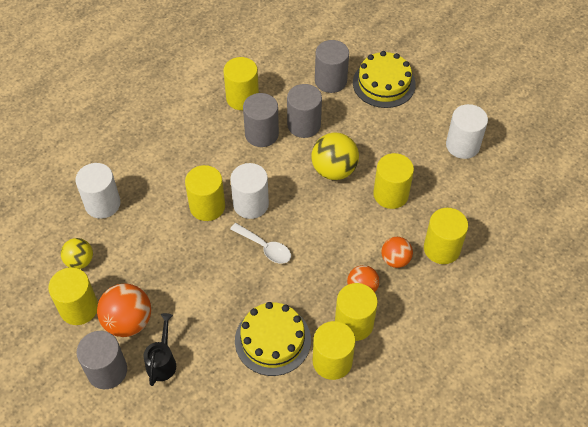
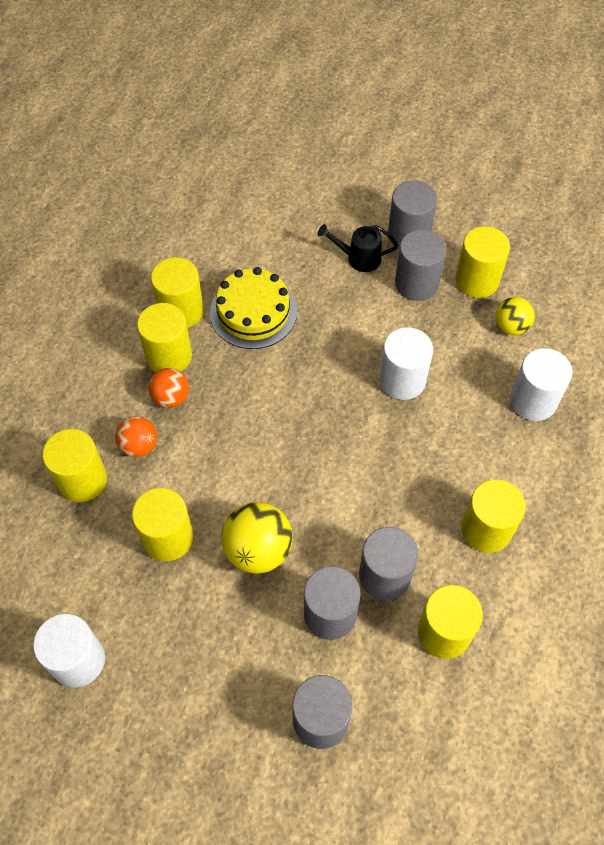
camera: 160 degrees right, 5 degrees up
orange ball [97,283,151,337] -> grey cylinder [395,229,447,301]
black watering can [144,313,176,386] -> black watering can turned 105 degrees clockwise [318,224,398,272]
yellow cylinder [185,165,225,221] -> yellow cylinder moved to [461,479,526,553]
white cylinder [230,163,269,219] -> white cylinder moved to [379,327,433,400]
white spoon [230,223,291,264] -> none
yellow cake [353,51,416,108] -> none

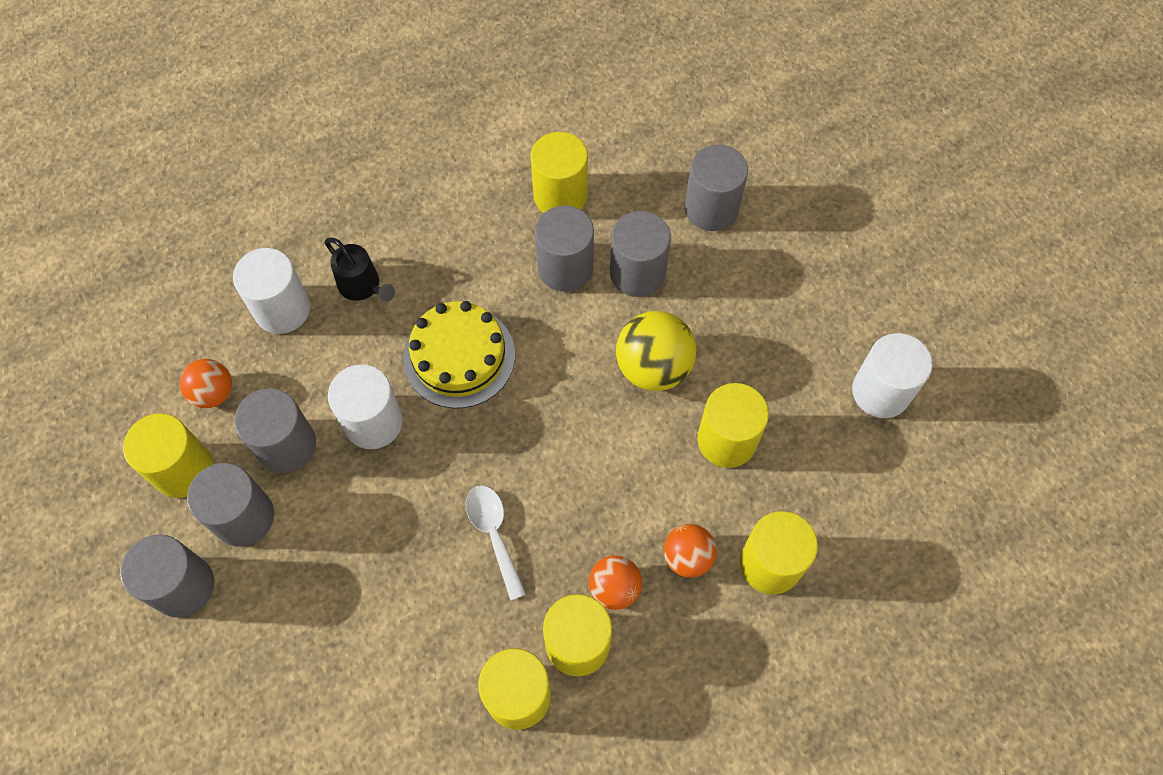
camera: 140 degrees left, 5 degrees up
yellow cake [210,267,297,349] -> yellow cake moved to [403,301,515,409]
black watering can [318,224,398,272] -> black watering can moved to [325,237,395,302]
yellow cylinder [461,479,526,553] -> none
yellow ball [495,297,535,335] -> orange ball [180,359,232,408]
none -> grey cylinder [234,388,316,473]
none -> white spoon [466,485,526,601]

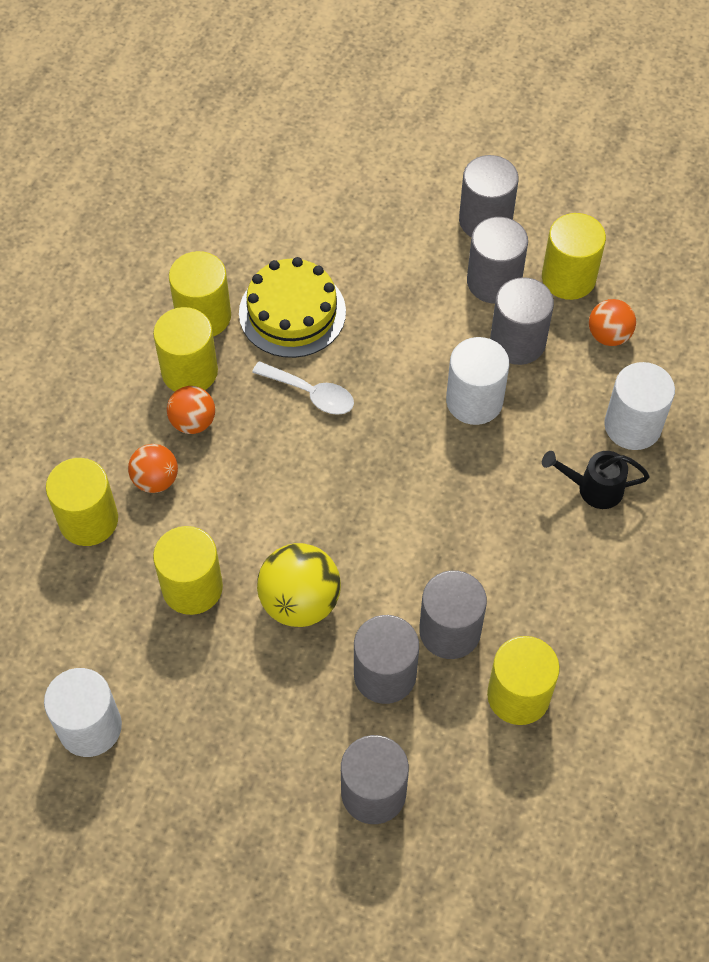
camera: 140 degrees right, 5 degrees down
yellow cake [403,301,515,409] -> yellow cake moved to [239,257,346,358]

